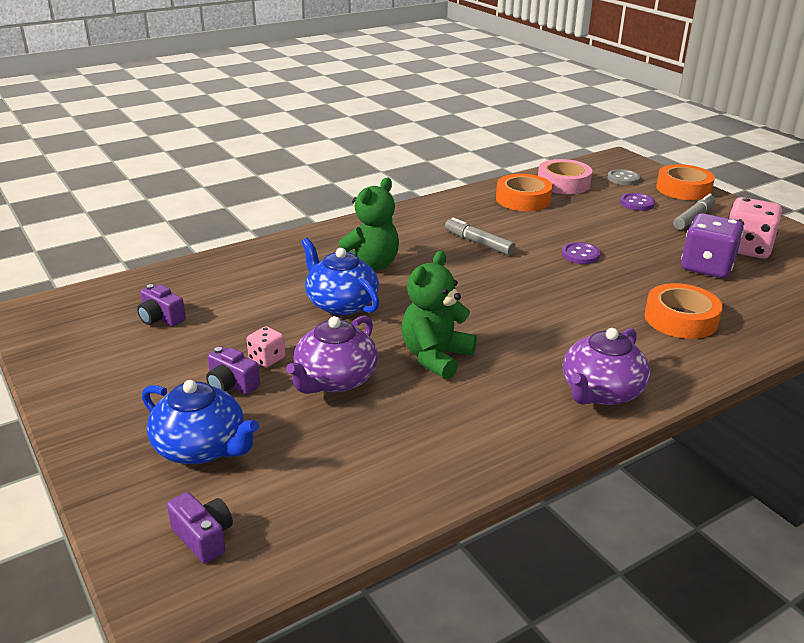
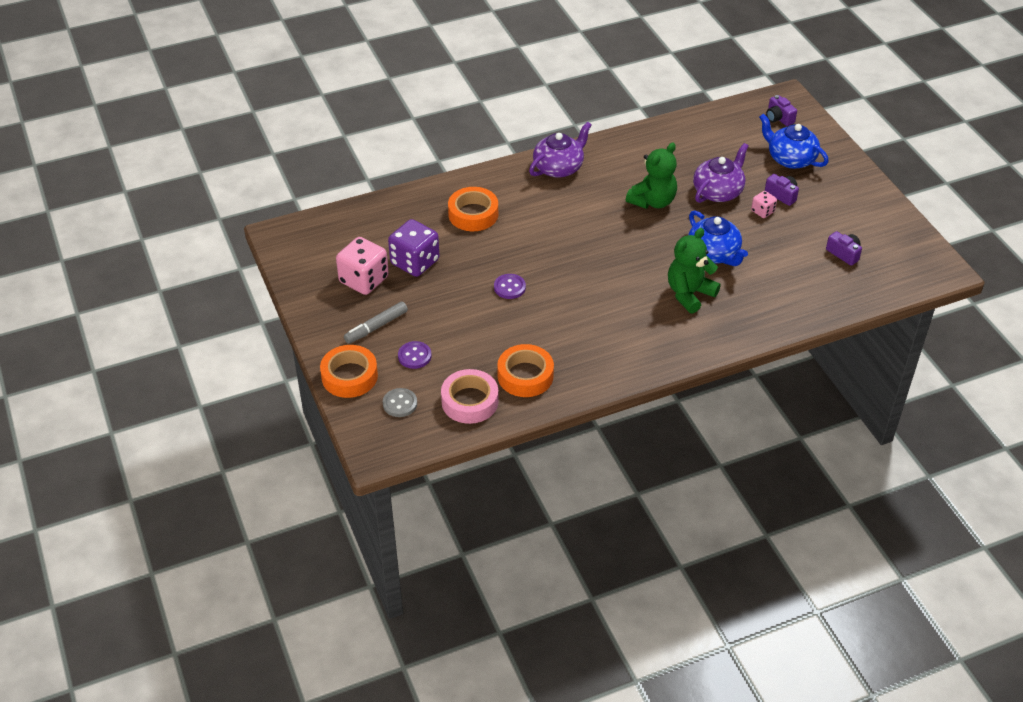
camera: 170 degrees left, 15 degrees up
grey marker [445,218,516,255] -> none

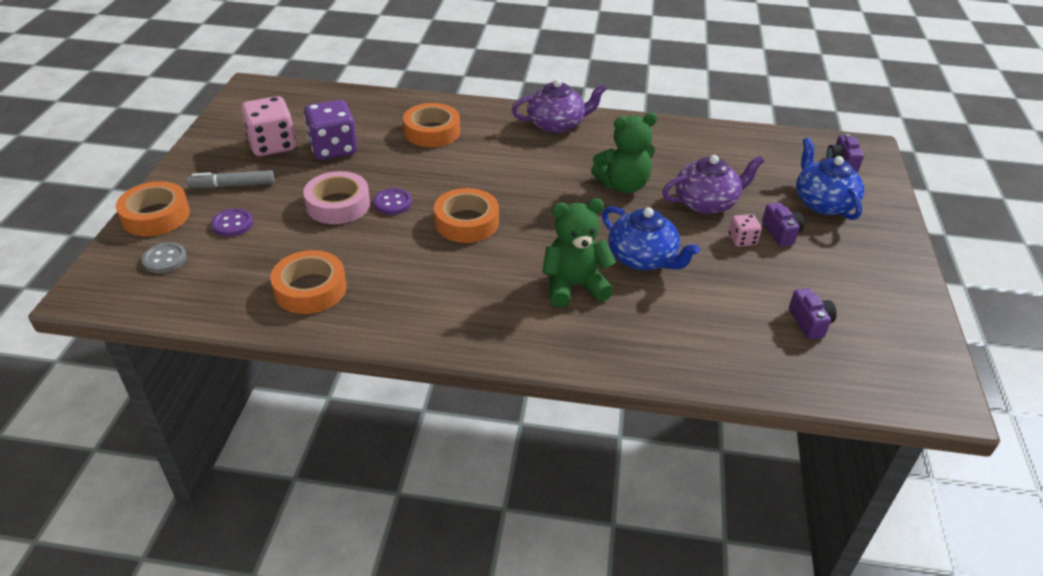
camera: 30 degrees right, 5 degrees down
pink tape [441,369,499,424] -> pink tape moved to [303,171,370,224]
blue teapot [688,211,748,266] -> blue teapot turned 45 degrees counterclockwise [602,206,700,270]
none -> orange tape [434,188,499,243]

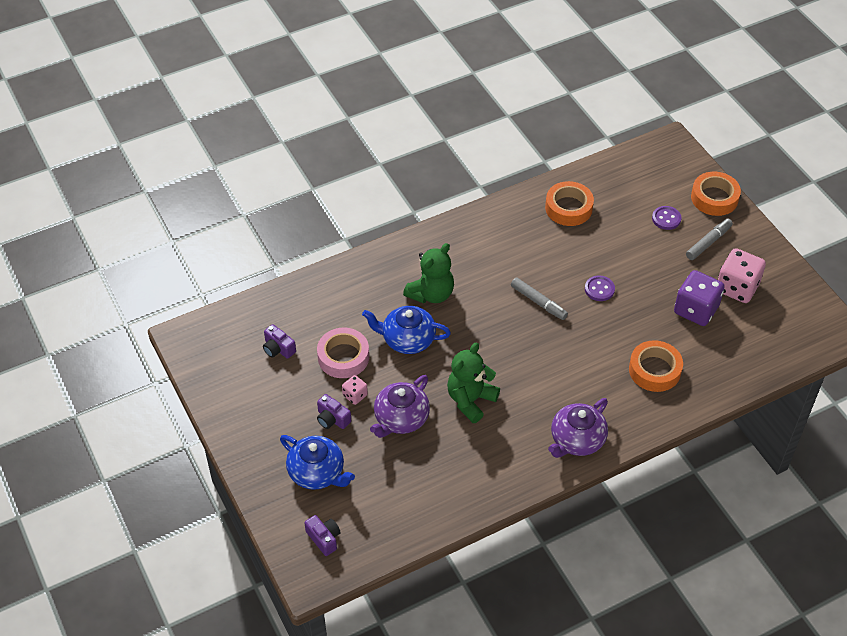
camera: 145 degrees right, 10 degrees up
grey button [142,242,187,273] -> none
pink tape [303,171,370,224] -> pink tape moved to [317,328,369,378]
orange tape [434,188,499,243] -> grey marker [511,277,568,320]

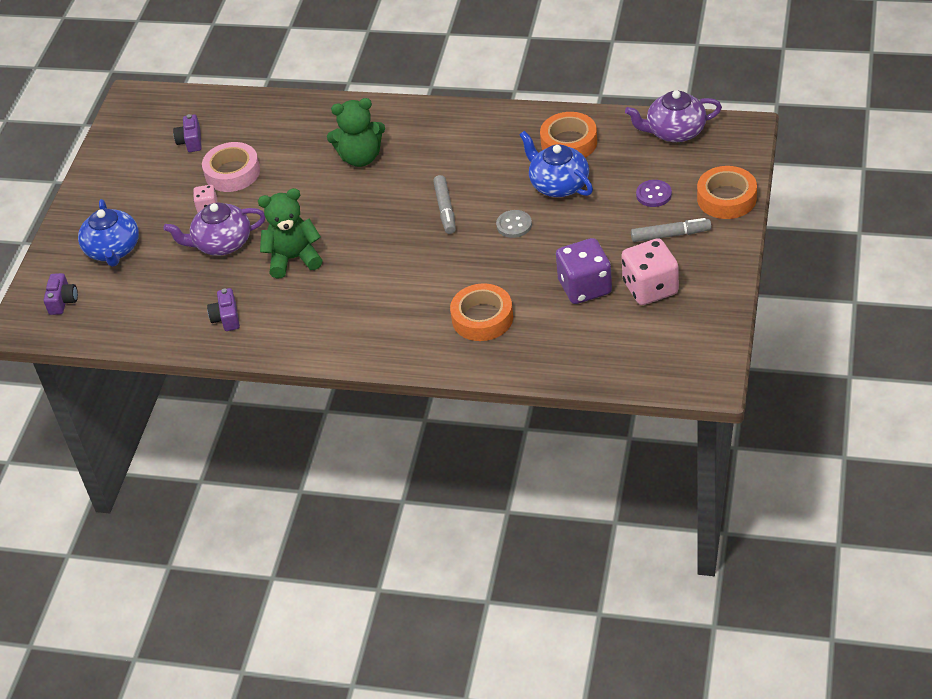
camera: 45 degrees right, 5 degrees down
purple camera [317,394,351,429] -> purple camera moved to [207,288,240,331]
blue teapot [362,306,451,354] -> blue teapot moved to [520,131,593,197]
purple teapot [548,398,608,458] -> purple teapot moved to [625,90,722,142]
purple button [585,276,615,301] -> grey button [496,210,532,238]

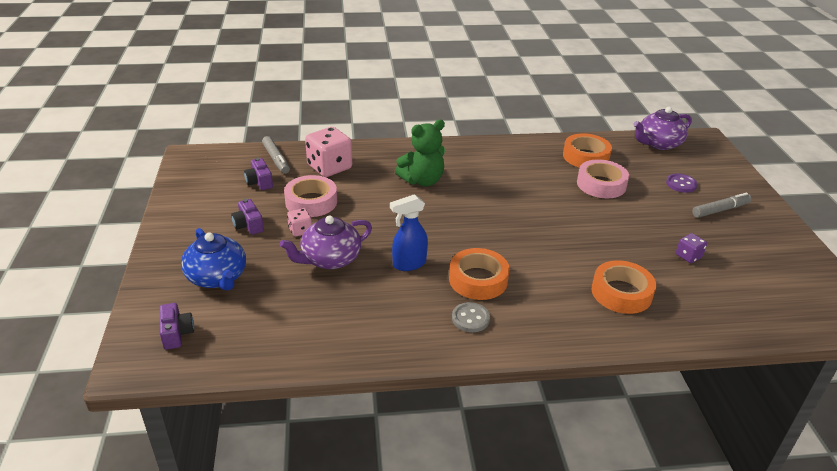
camera: 25 degrees left, 10 degrees down
purple camera [207,288,240,331] -> purple camera moved to [231,199,264,235]
green teddy bear [258,188,323,279] -> blue spray bottle [390,194,428,271]
grey marker [433,175,456,234] -> grey marker moved to [262,136,290,174]
grey button [496,210,532,238] -> grey button moved to [452,302,490,332]
blue teapot [520,131,593,197] -> pink tape [577,159,629,198]
purple dice [556,238,612,304] -> purple dice [676,233,707,263], size x0.50
pink dice [621,238,679,305] -> pink dice moved to [305,127,352,177]
orange tape [697,166,757,219] -> orange tape moved to [449,248,510,300]

